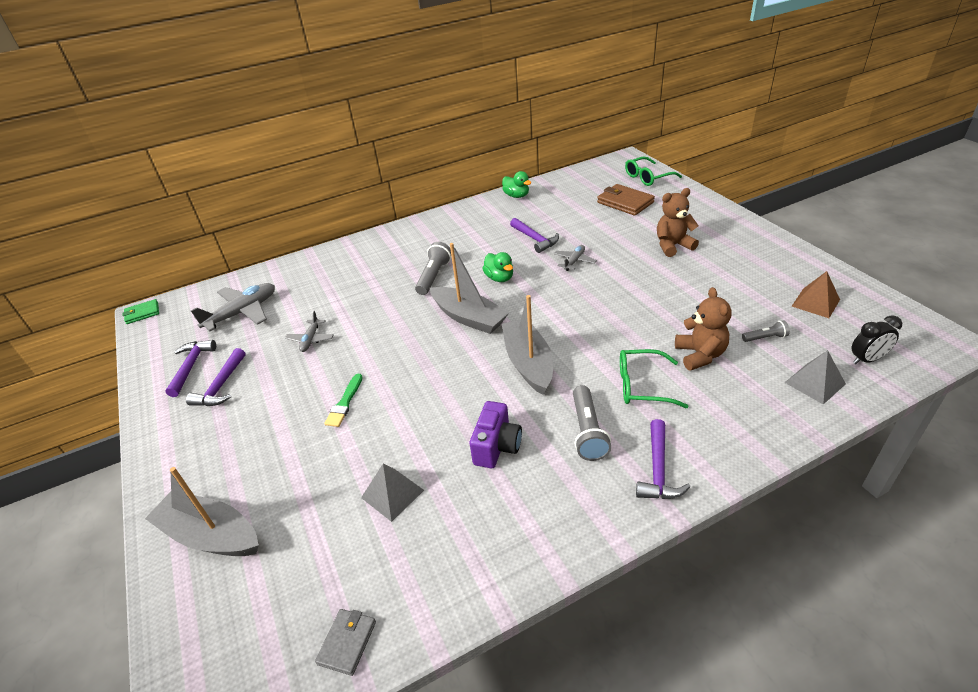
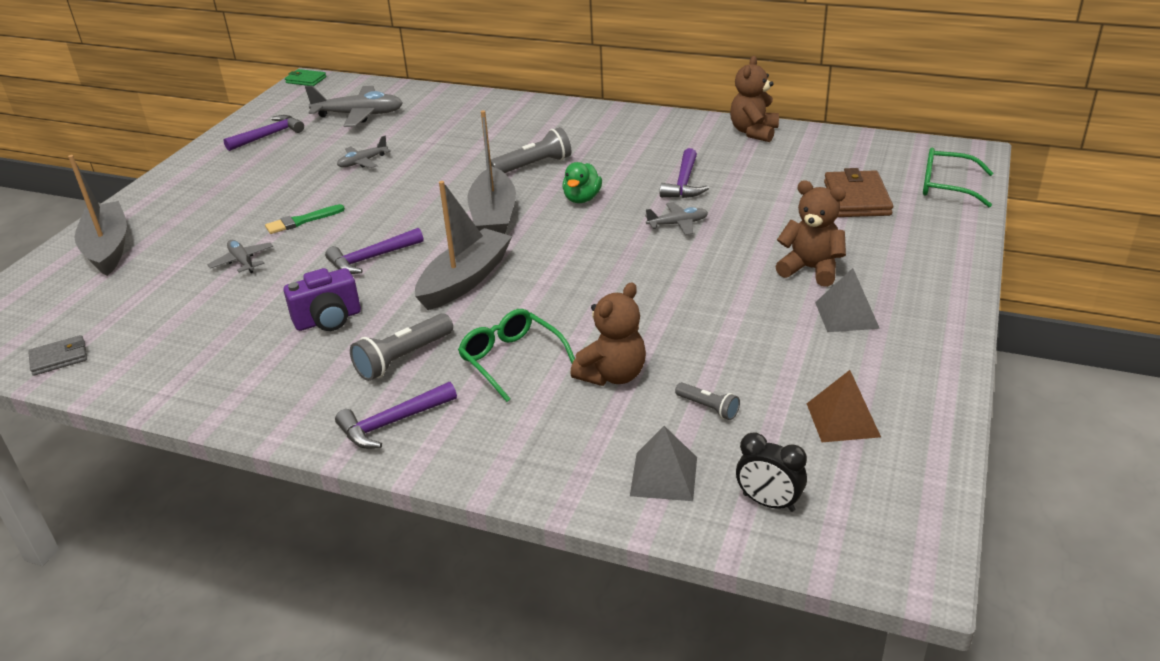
camera: 45 degrees right, 5 degrees down
purple hammer [186,348,246,406] -> purple hammer moved to [325,228,423,274]
grey pyramid [361,464,424,522] -> grey pyramid moved to [815,268,880,332]
green duck [502,171,531,198] -> brown teddy bear [730,56,779,142]
none -> grey plane [207,240,273,273]

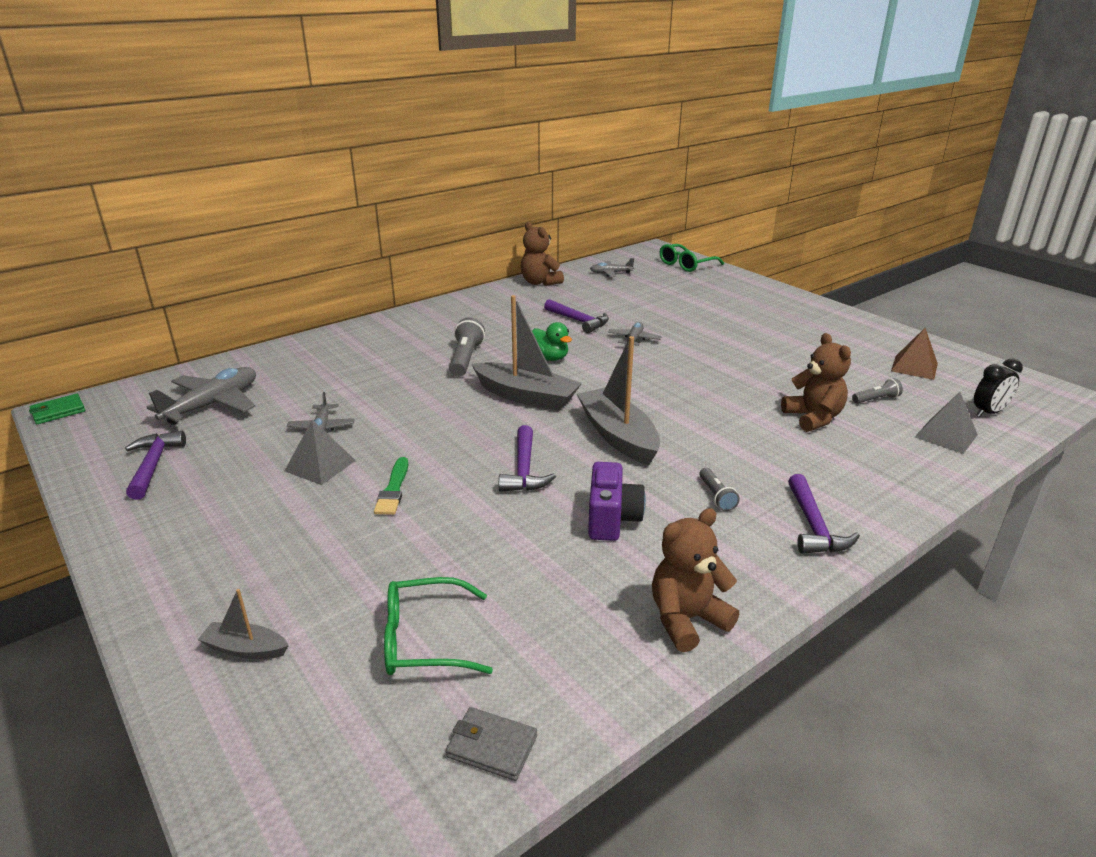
camera: 60 degrees left, 5 degrees down
grey wallet [28,335,87,376] -> grey wallet turned 75 degrees counterclockwise [446,707,537,781]
grey boat [68,155,127,276] -> grey boat [198,589,289,659], size x0.49
grey plane [207,240,273,273] -> grey plane moved to [590,258,634,277]
grey flashlight [350,313,453,381] -> grey flashlight [699,468,740,511], size x0.57
green glasses [458,309,575,402] -> green glasses moved to [384,577,493,675]
brown teddy bear [775,181,846,287] -> brown teddy bear moved to [652,508,739,652]
grey pyramid [815,268,880,332] -> grey pyramid moved to [285,420,356,485]
brown wallet [824,168,893,217] -> none

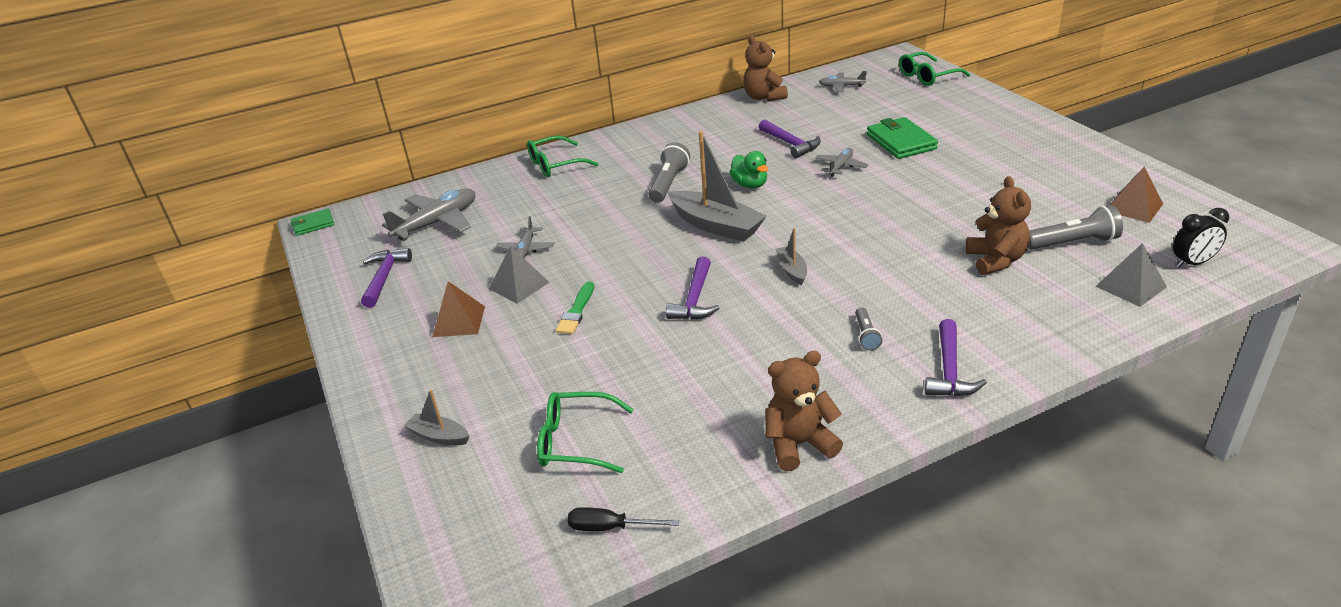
camera: 15 degrees right, 5 degrees up
grey wallet [446,707,537,781] -> black screwdriver [568,507,679,531]
grey boat [577,336,660,465] -> grey boat [775,228,807,285], size x0.49
purple camera [588,462,646,541] -> none
grey flashlight [852,378,903,404] -> grey flashlight [1028,205,1123,250], size x1.75
none -> brown pyramid [432,281,485,337]
none -> green glasses [527,136,599,177]
none -> green wallet [867,117,938,159]

